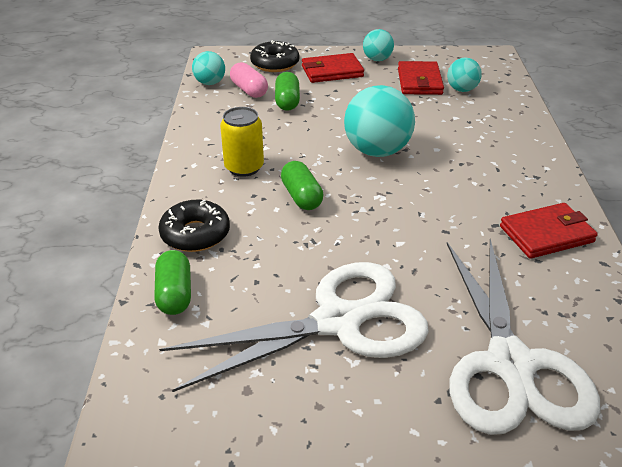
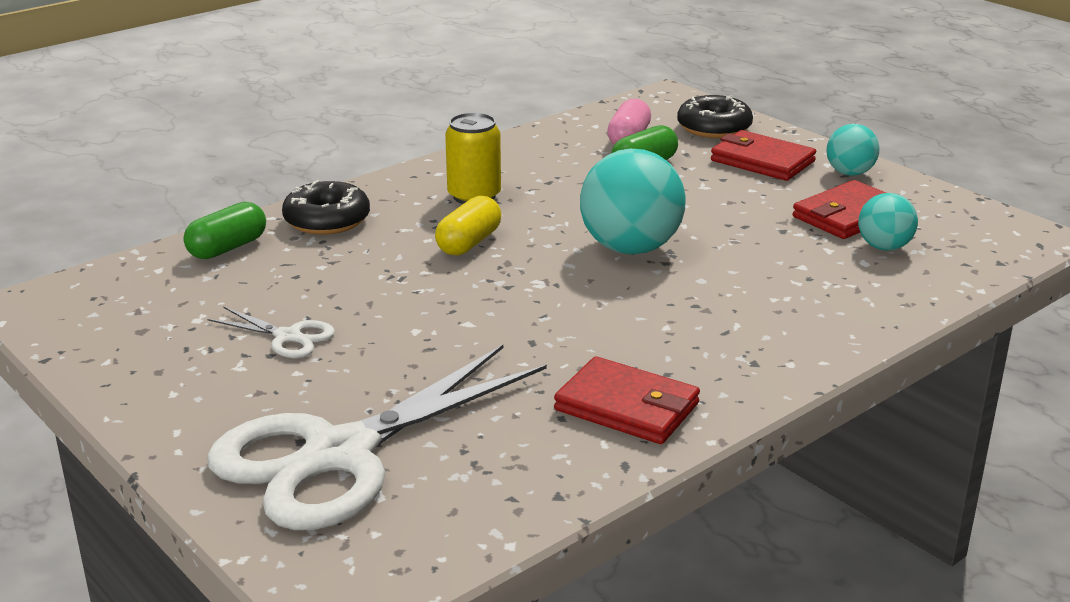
camera: 50 degrees right, 10 degrees down
white scissors [159,262,429,392] -> white scissors [208,306,335,358], size x0.42
turquoise ball [192,51,225,85] -> none
green capsule [281,161,323,210] -> yellow capsule [435,196,501,255]

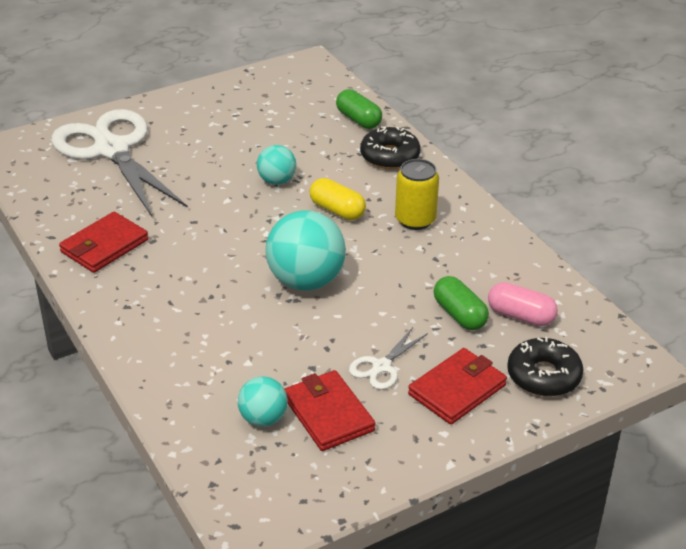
camera: 100 degrees right, 10 degrees up
white scissors [208,306,335,358] -> white scissors moved to [349,327,428,390]
turquoise ball [826,124,880,176] -> turquoise ball moved to [257,145,296,185]

